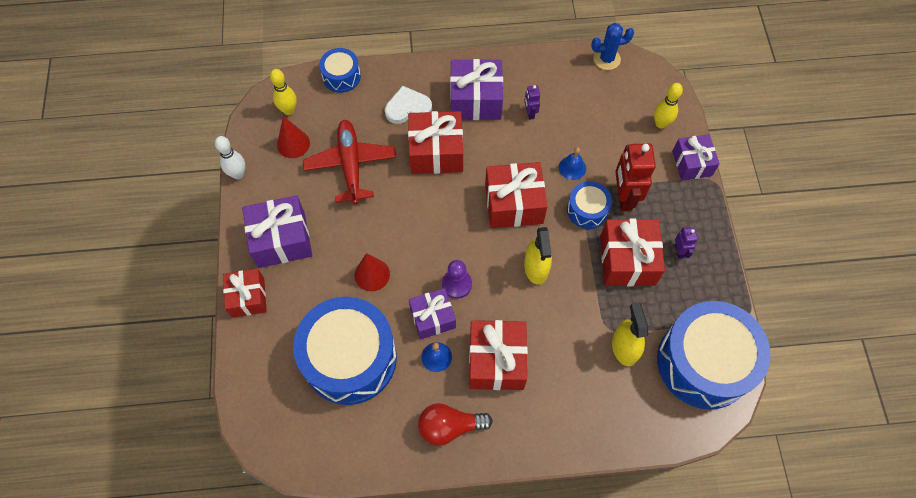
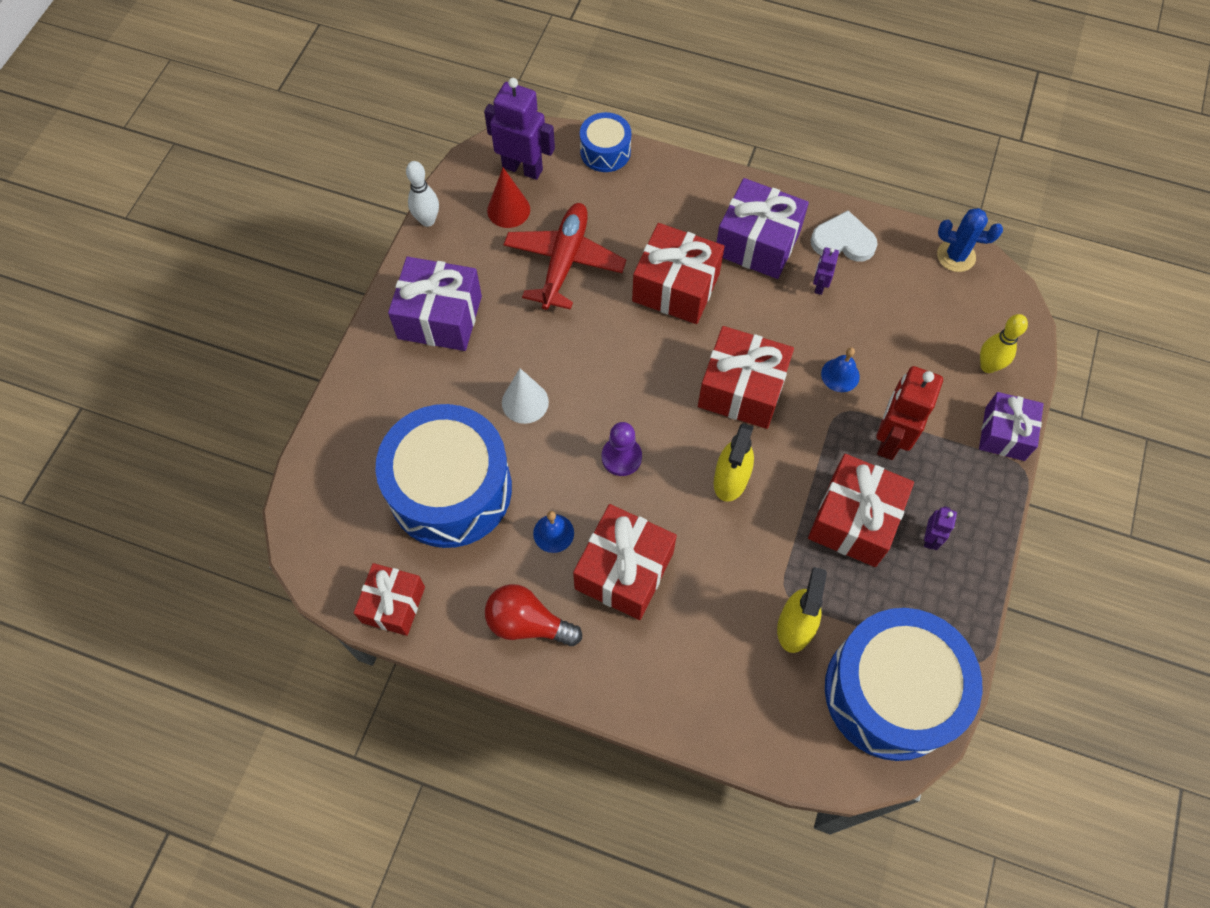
camera: 25 degrees right, 0 degrees up
red gift [223,269,267,318] -> red gift moved to [354,563,425,636]
yellow bowling pin [270,69,297,115] -> purple robot [484,78,555,180]
red cone [355,253,390,291] -> white cone [502,368,549,424]
white heart [385,86,432,124] -> white heart moved to [811,210,878,262]
purple gift [409,288,456,339] -> none
blue drum [567,181,612,229] -> none

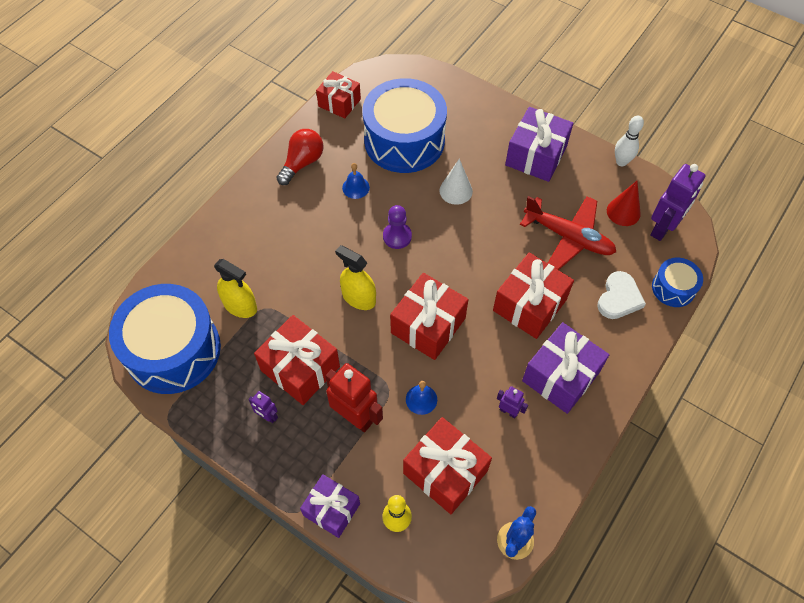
camera: 105 degrees right, 5 degrees down
red gift [573,504,677,620] -> red gift moved to [403,417,492,514]
white heart [811,210,878,262] -> white heart moved to [597,271,646,319]

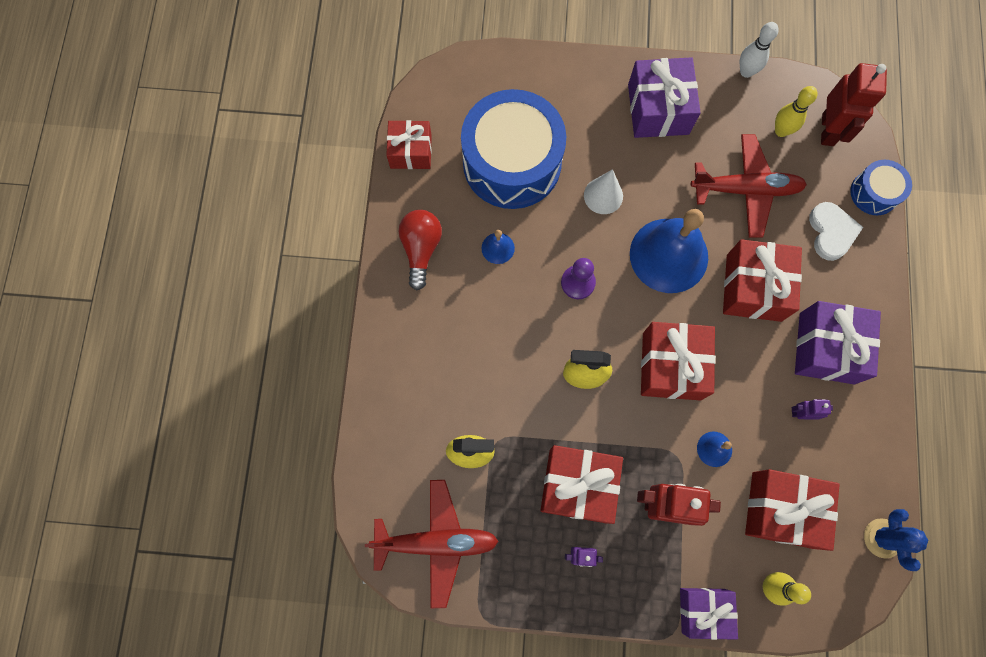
camera: 30 degrees left, 15 degrees up
blue drum [109,284,221,394] -> red plane [365,480,499,608]
red cone [607,181,641,226] -> yellow bowling pin [775,86,818,137]
purple robot [650,164,706,241] -> red robot [821,63,887,146]
none -> blue bell [630,209,708,293]

